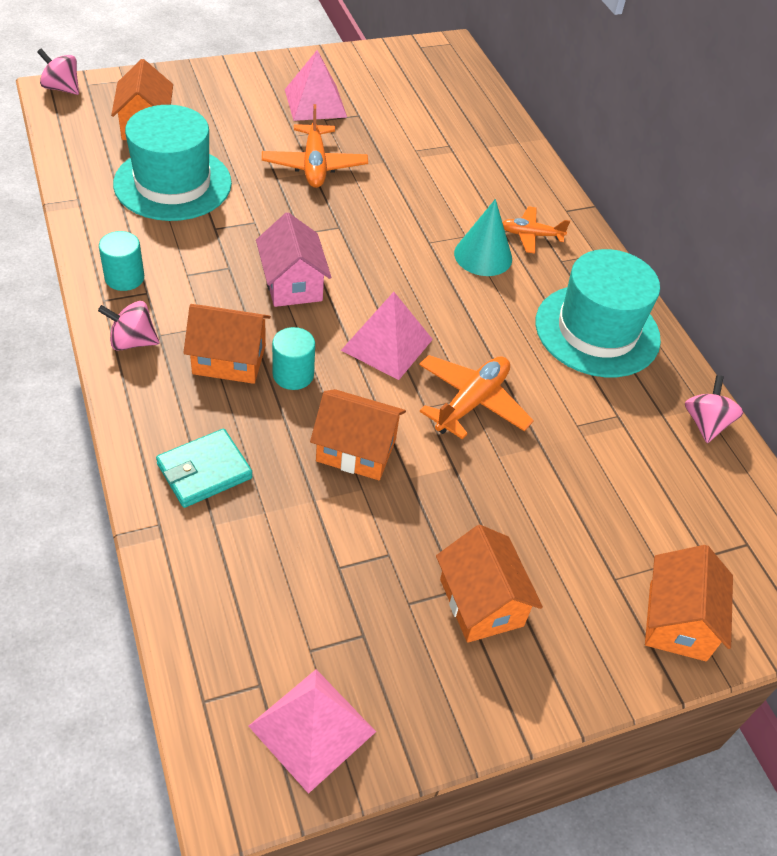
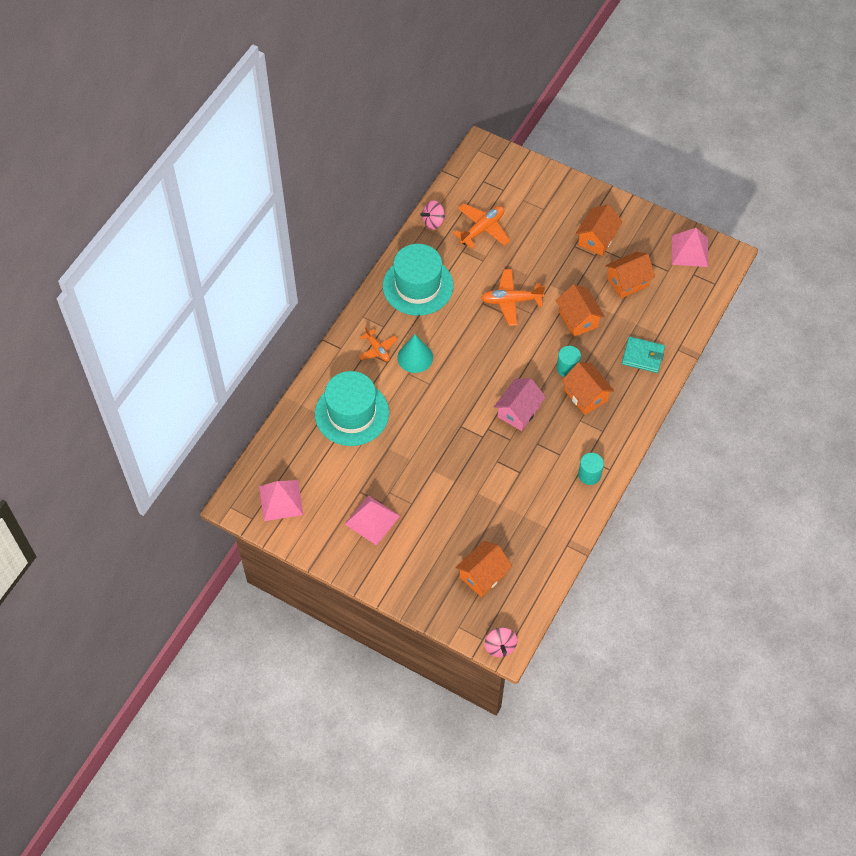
camera: 125 degrees left, 10 degrees up
pink spinning top [98,301,159,351] -> none
turquoise hat [113,105,232,221] -> turquoise hat moved to [315,371,389,446]
orange plane [262,104,368,188] -> orange plane moved to [453,203,510,248]
pink pyramid [341,292,433,380] -> pink pyramid moved to [259,480,303,521]
orange house [645,545,733,661] -> orange house moved to [605,252,655,298]

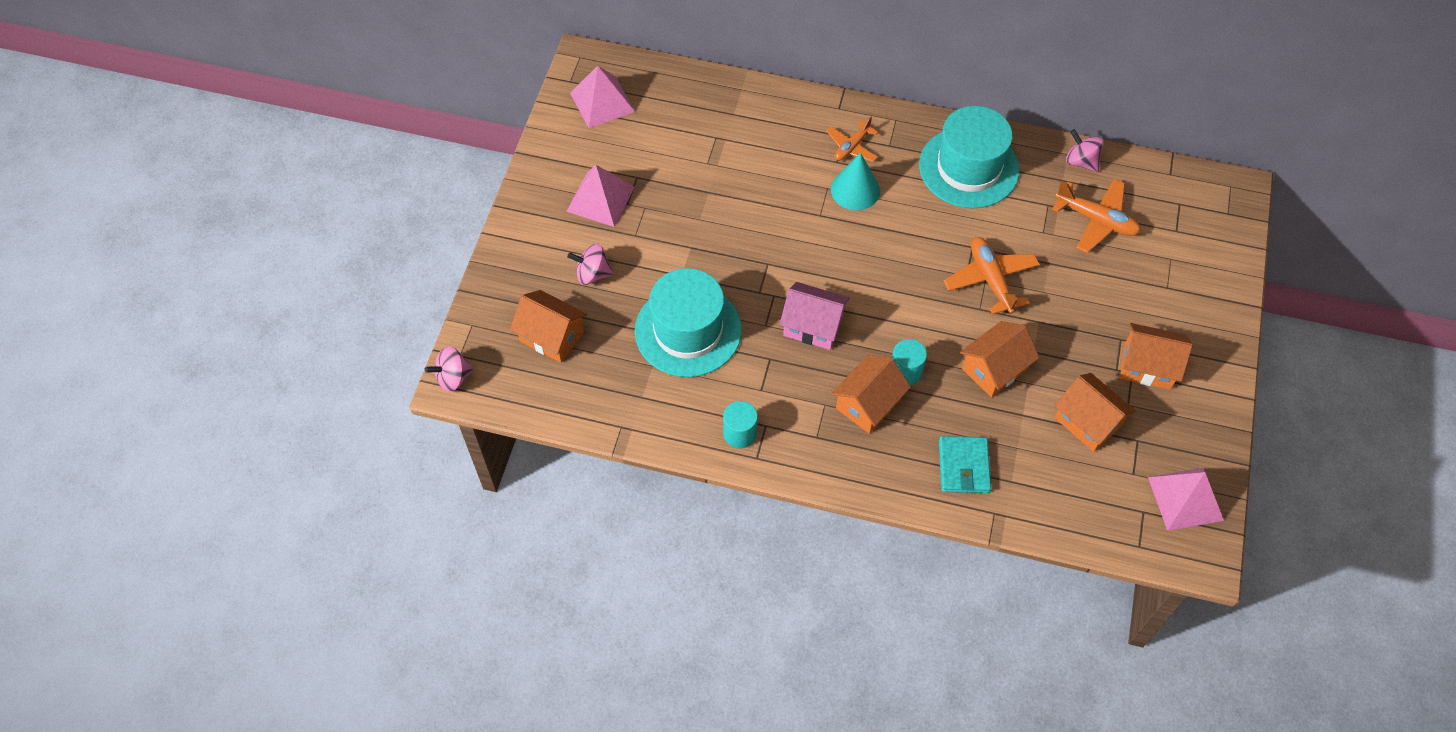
camera: 75 degrees right, 0 degrees up
turquoise hat [315,371,389,446] -> turquoise hat moved to [635,268,742,377]
none -> pink spinning top [567,244,614,285]

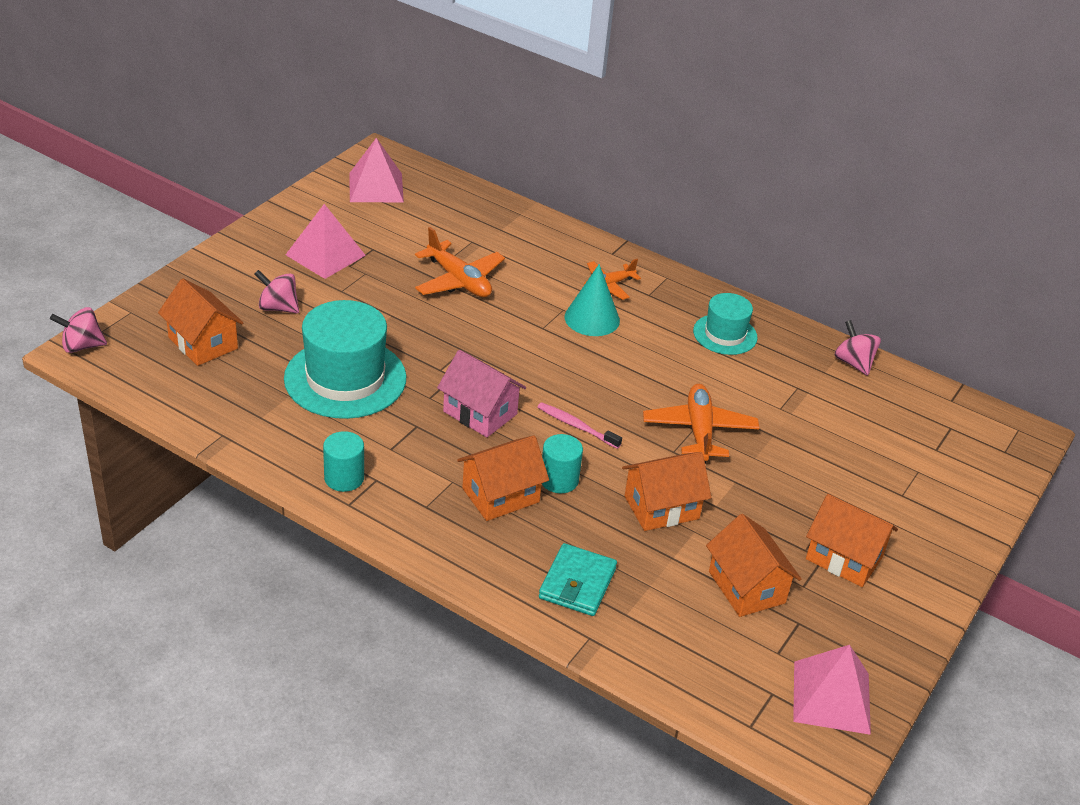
camera: 15 degrees right, 20 degrees down
turquoise hat [919,106,1019,208] -> turquoise hat [693,293,758,355], size x0.57
orange plane [1052,179,1141,253] -> orange plane moved to [415,227,505,297]
none -> pink toothbrush [537,402,622,449]

